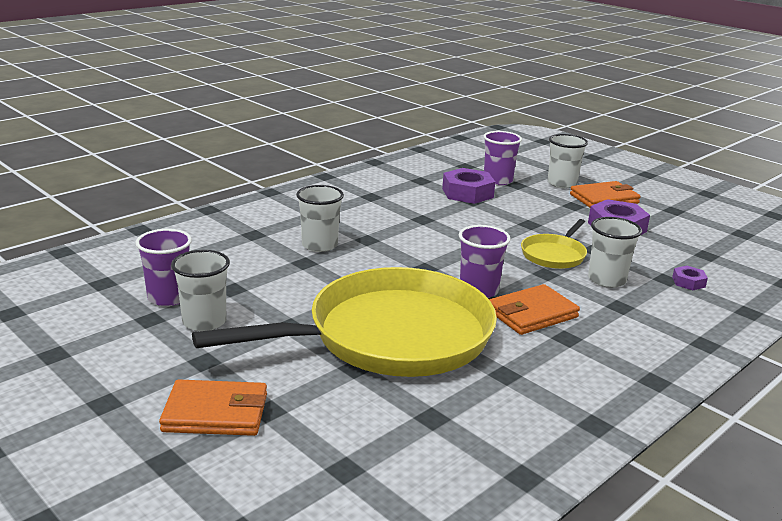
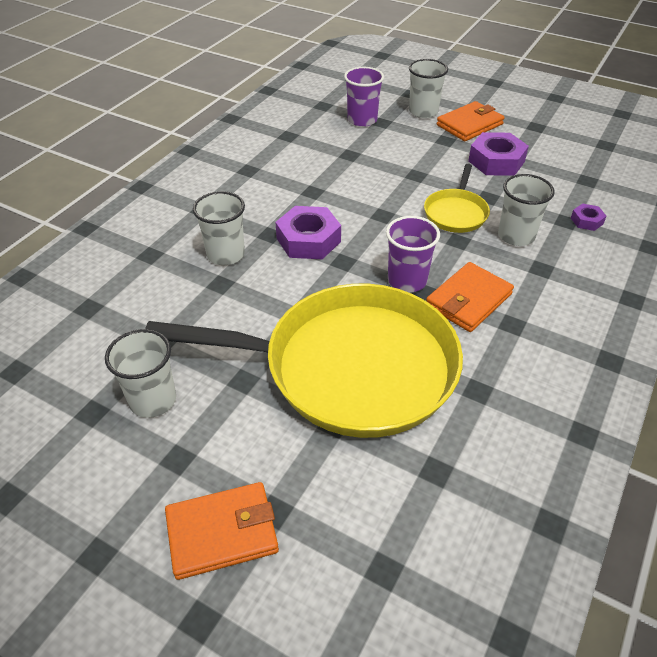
camera: 15 degrees left, 20 degrees up
purple cup [135,229,192,306] -> none
yellow pan [192,267,497,377] -> yellow pan turned 45 degrees clockwise [145,284,463,438]
purple nut [442,168,495,204] -> purple nut moved to [275,206,341,259]

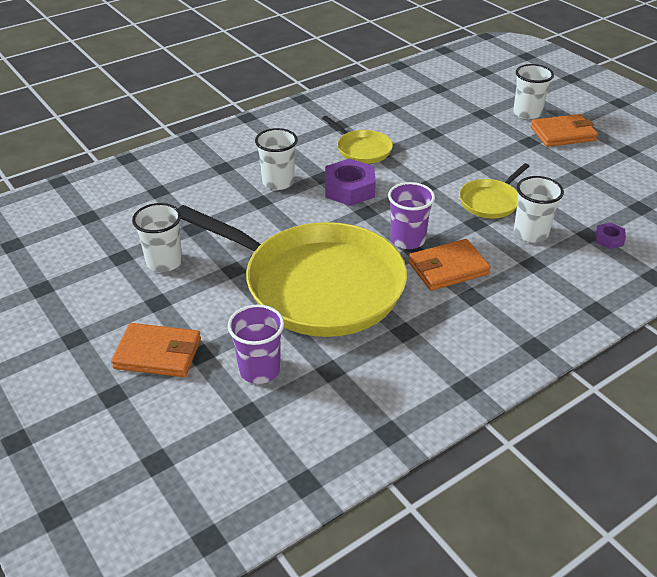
camera: 25 degrees right, 5 degrees down
purple cup [344,67,384,127] -> purple cup moved to [228,304,284,384]
purple nut [468,132,529,176] -> none
none -> yellow pan [322,116,393,164]

